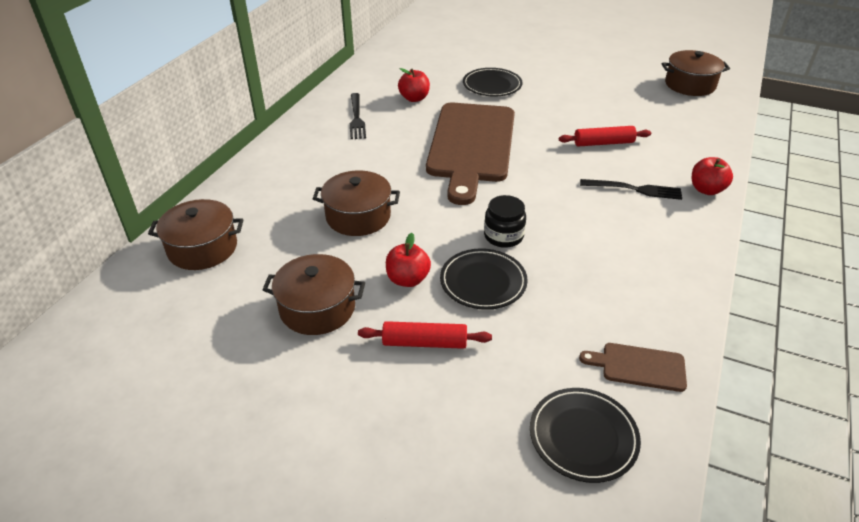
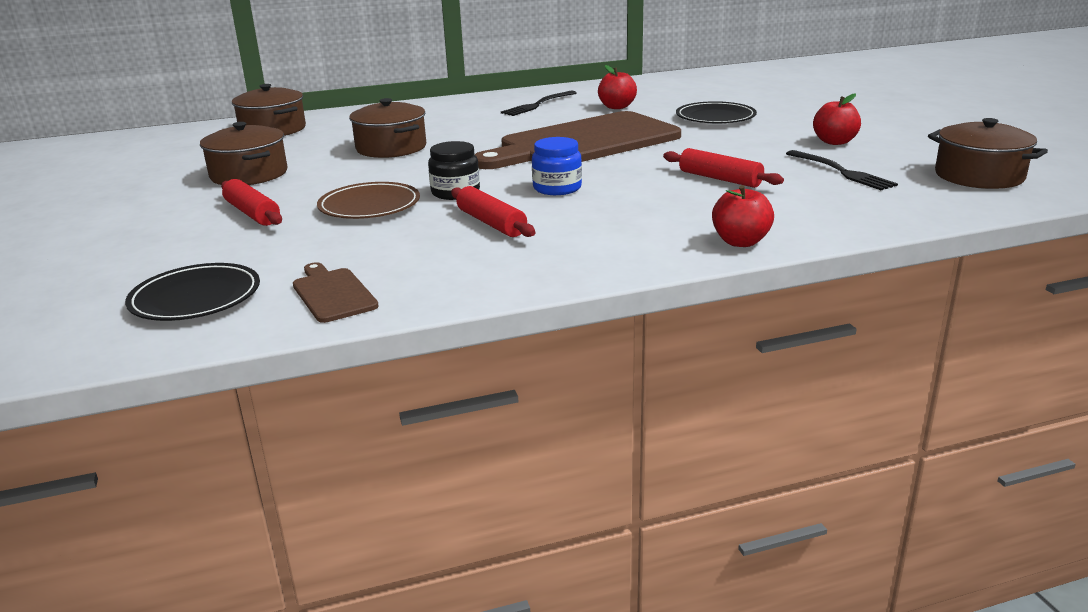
camera: 50 degrees right, 15 degrees down
red apple [386,233,431,287] -> red apple moved to [813,93,861,145]
black plate [440,248,528,310] -> brown plate [317,182,420,219]
black fork [580,179,682,200] -> black fork moved to [786,150,898,190]
none -> red rolling pin [451,186,535,237]
none -> blue jar [532,137,582,195]

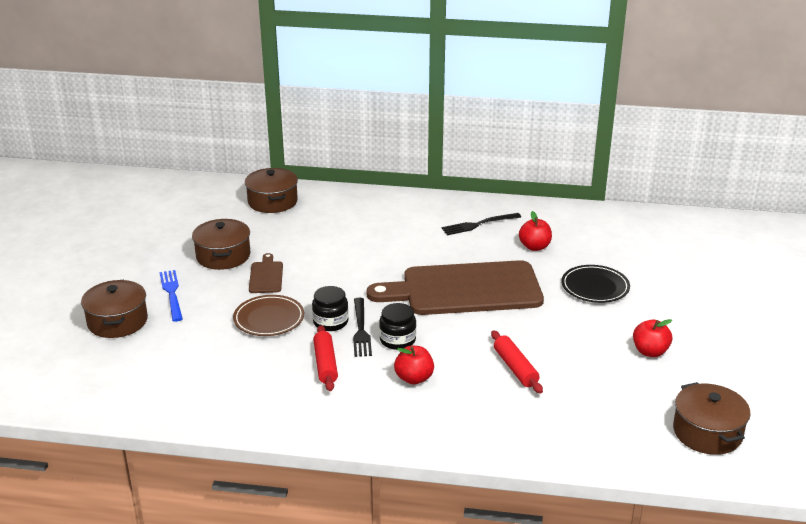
camera: 25 degrees right, 5 degrees up
black plate [125,263,260,321] -> none
red rolling pin [221,179,282,226] -> none
brown cutting board [293,262,379,323] -> brown cutting board moved to [249,253,283,293]
brown pot [349,98,426,158] -> brown pot moved to [81,280,148,338]
blue jar [532,137,582,195] -> black jar [379,303,416,350]
red apple [712,185,774,247] -> red apple moved to [394,346,434,385]
black fork [786,150,898,190] -> black fork moved to [353,298,372,357]
none -> blue fork [160,270,183,322]

